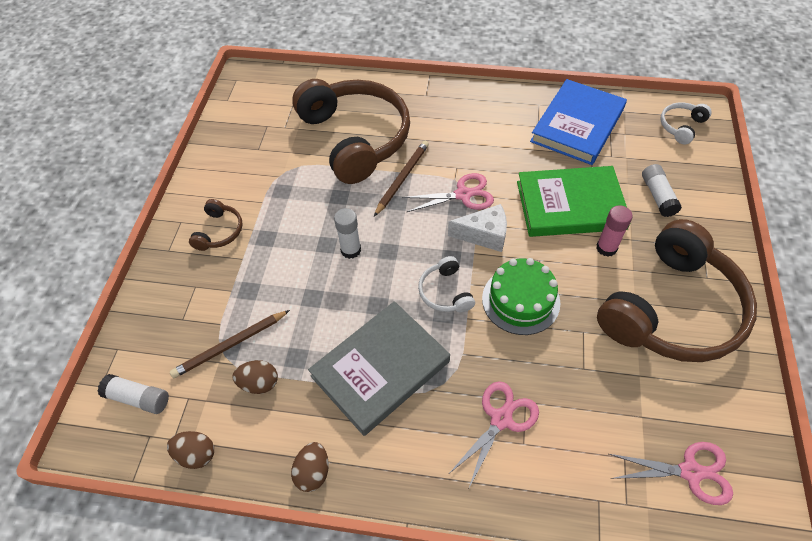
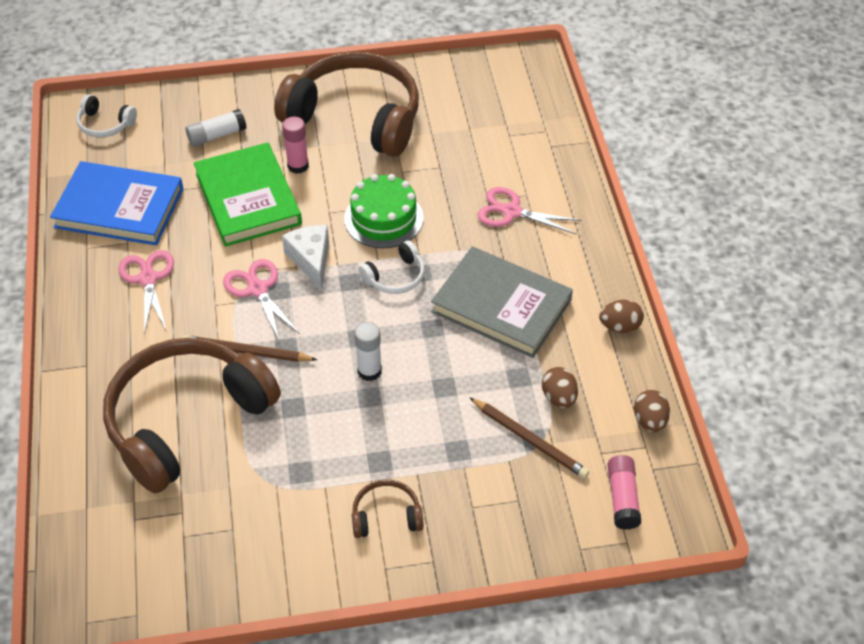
camera: 110 degrees left, 5 degrees down
white glue stick [98,374,169,414] -> pink glue stick [607,455,641,530]
pink scissors [609,442,733,505] -> pink scissors moved to [118,250,174,335]

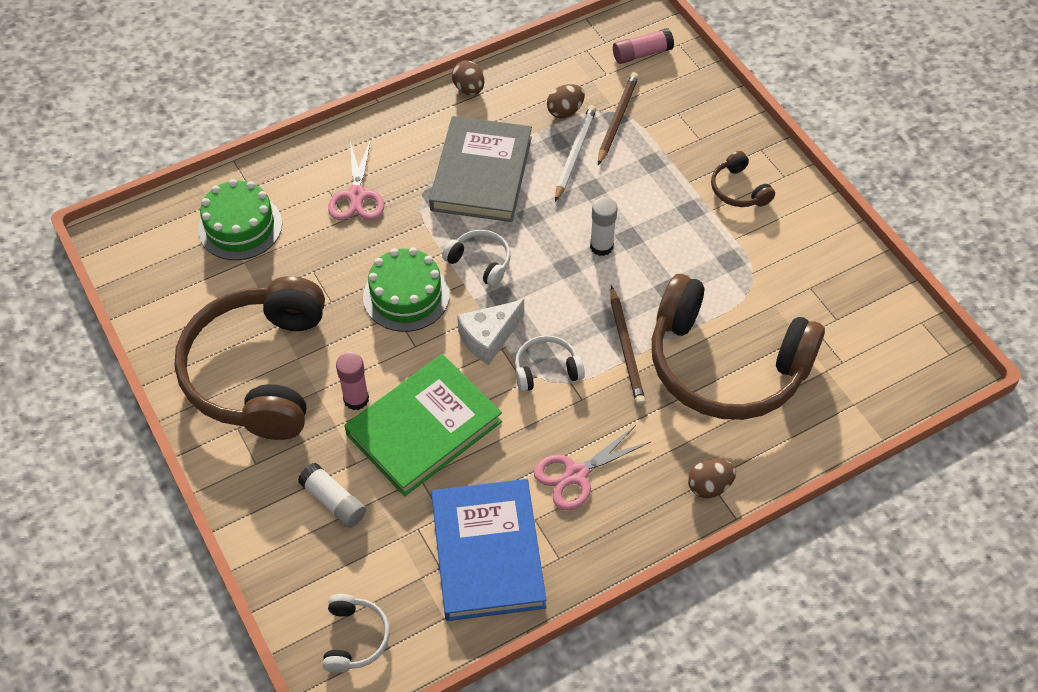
camera: 110 degrees left, 5 degrees up
pink scissors [223,259,300,342] -> white headphones [515,335,585,392]
brown egg [634,390,670,433] -> brown egg moved to [688,459,736,498]
none -> green cake [198,179,282,260]
none -> white pencil [555,105,597,202]

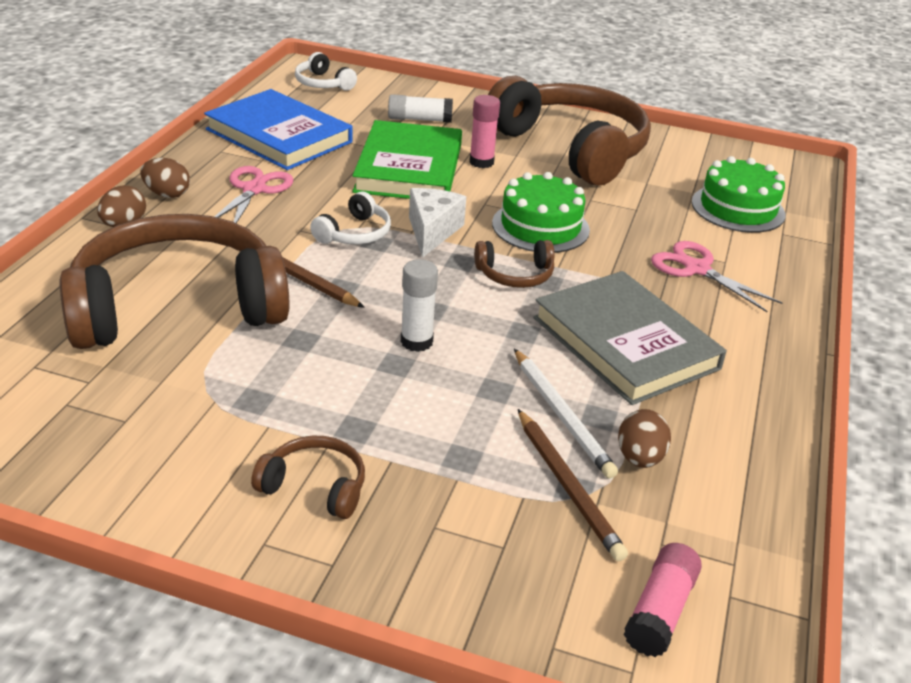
camera: 135 degrees right, 20 degrees down
white headphones [442,230,511,287] -> brown headphones [474,240,554,288]
brown egg [452,60,484,95] -> brown egg moved to [140,158,190,198]

